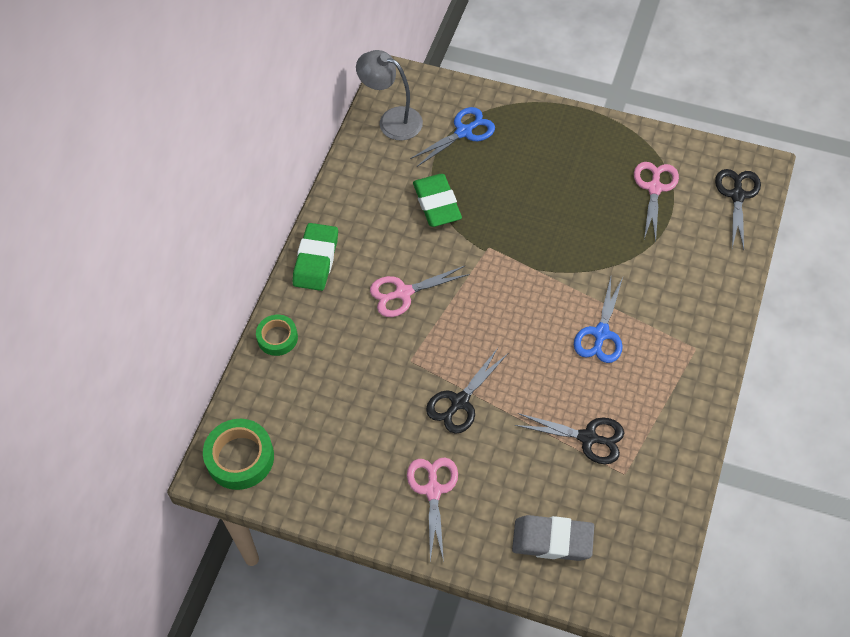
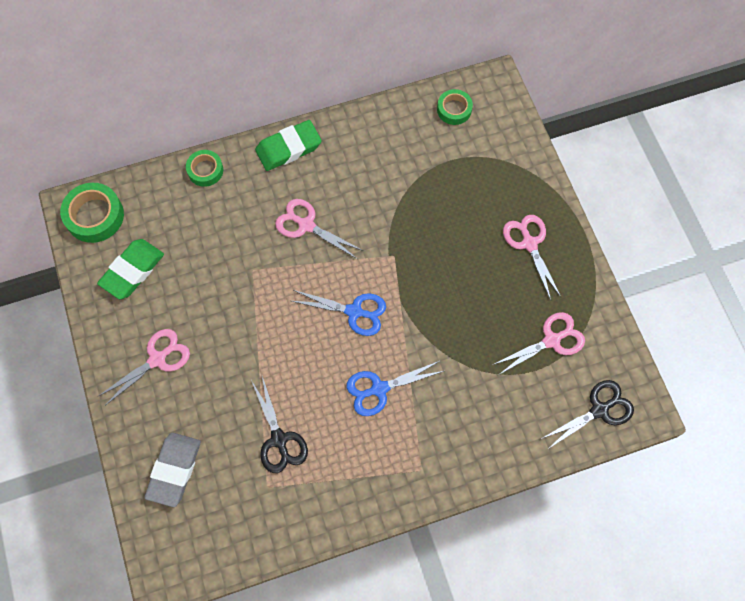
camera: 50 degrees right, 10 degrees up
grey lamp [356,50,423,140] -> green tape [437,89,473,125]
blue scissors [410,107,495,167] -> blue scissors moved to [292,290,386,336]
green eraser [413,174,462,227] -> green eraser moved to [97,239,164,299]
black scissors [426,348,508,434] -> none
grey eraser [512,515,594,561] -> grey eraser turned 45 degrees clockwise [144,433,201,507]
none -> pink scissors [503,215,561,300]

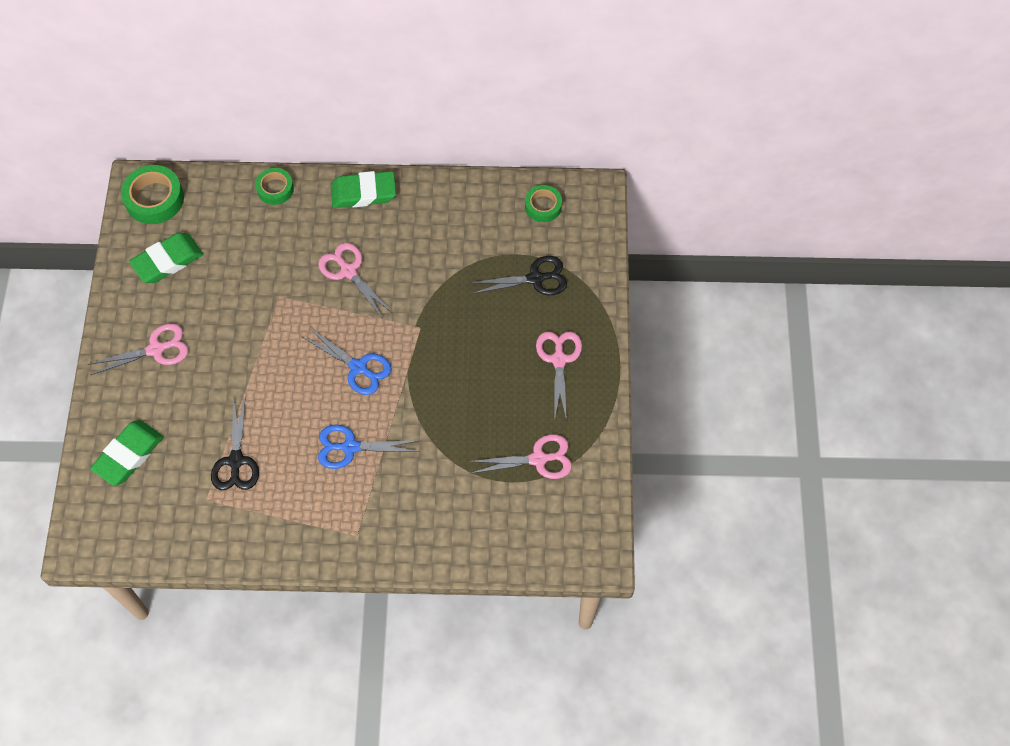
camera: 20 degrees right, 5 degrees down
grey eraser [144,433,201,507] -> green eraser [90,420,164,486]
black scissors [541,380,634,449] -> black scissors moved to [471,256,567,295]

